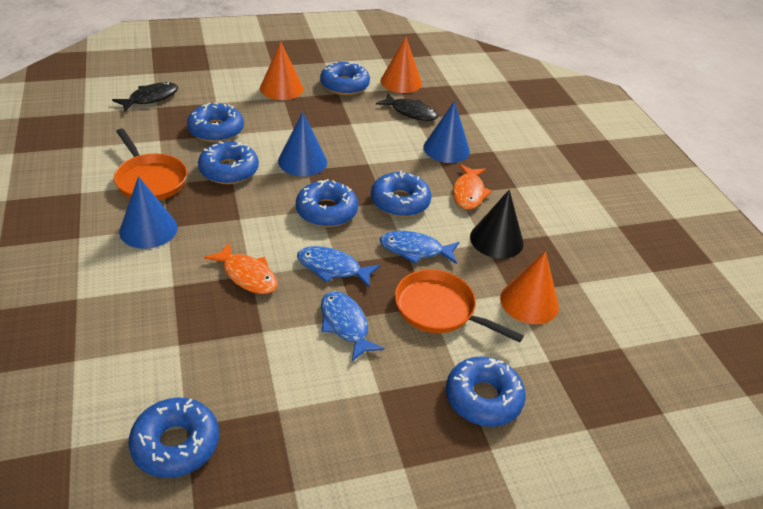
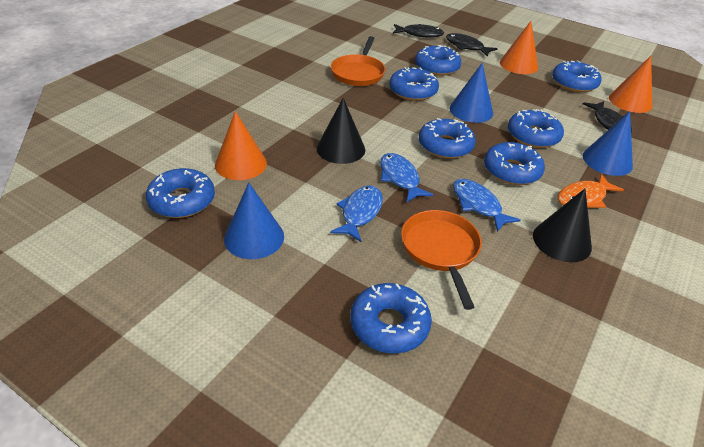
camera: 50 degrees right, 0 degrees up
blue cone [119,176,178,249] -> blue cone moved to [224,183,284,259]
orange fish [204,242,278,294] -> black cone [316,98,365,164]
orange cone [500,251,559,324] -> orange cone moved to [215,111,267,180]
none -> black fish [446,33,498,57]
none -> blue donut [508,109,564,148]

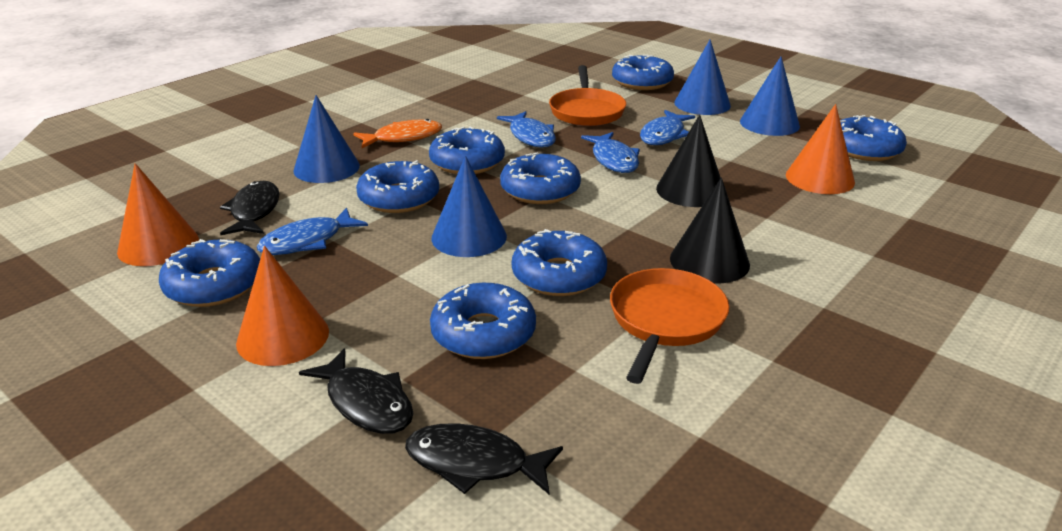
camera: 170 degrees left, 10 degrees down
black cone [533,189,592,262] -> black cone moved to [670,177,750,283]
none -> blue fish [257,208,368,255]
none -> blue cone [674,40,731,115]

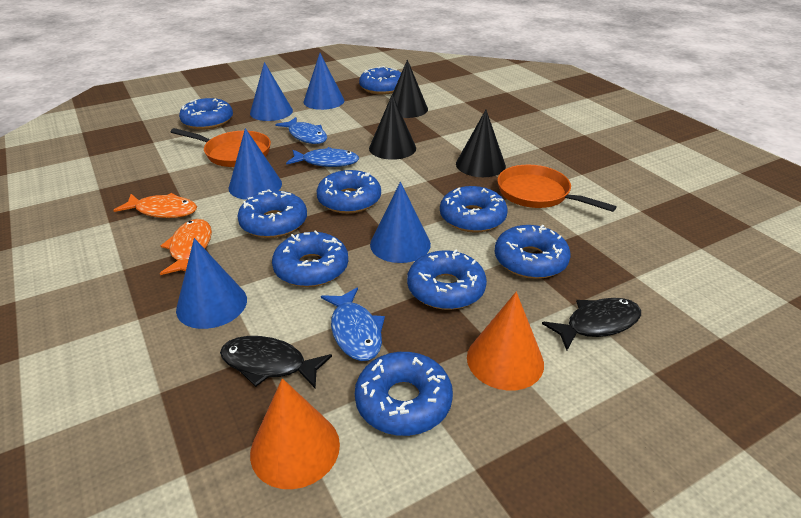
camera: 70 degrees left, 5 degrees up
black fish [405,423,563,494] -> none
blue fish [497,111,556,147] -> blue cone [229,128,282,200]
orange cone [786,104,855,194] -> black cone [392,59,428,118]
none -> orange fish [113,193,197,218]
none -> blue donut [407,250,487,310]

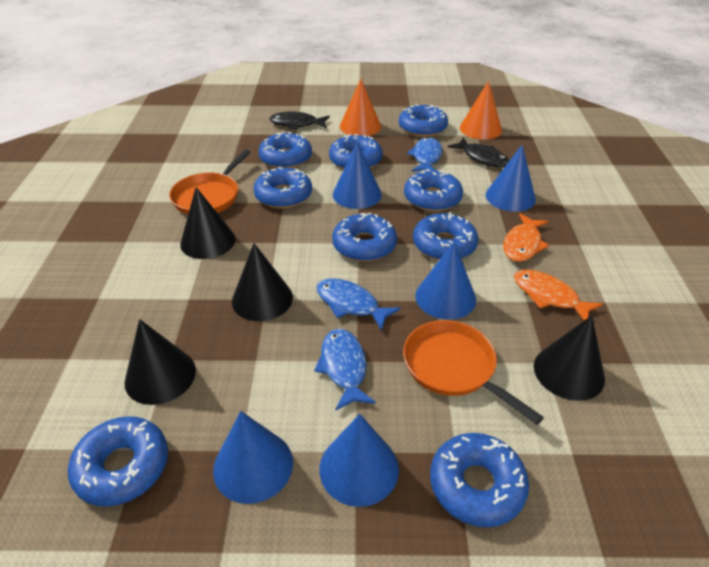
camera: 150 degrees left, 5 degrees up
orange pan [497,165,617,212] -> orange pan turned 45 degrees clockwise [169,150,250,214]
none -> black cone [534,315,605,401]

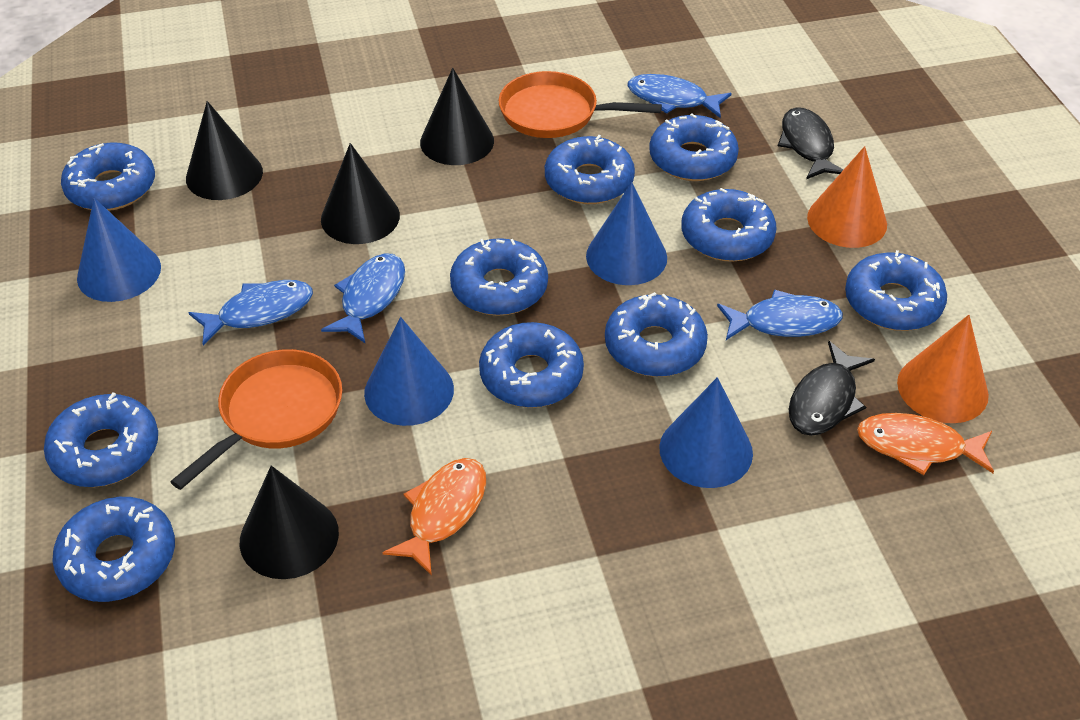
camera: 75 degrees right, 5 degrees up
blue cone [319,414,399,507] -> none
orange fish [503,213,549,262] -> orange fish moved to [857,413,994,475]
none -> blue donut [52,497,175,602]
none -> blue fish [628,74,732,118]

